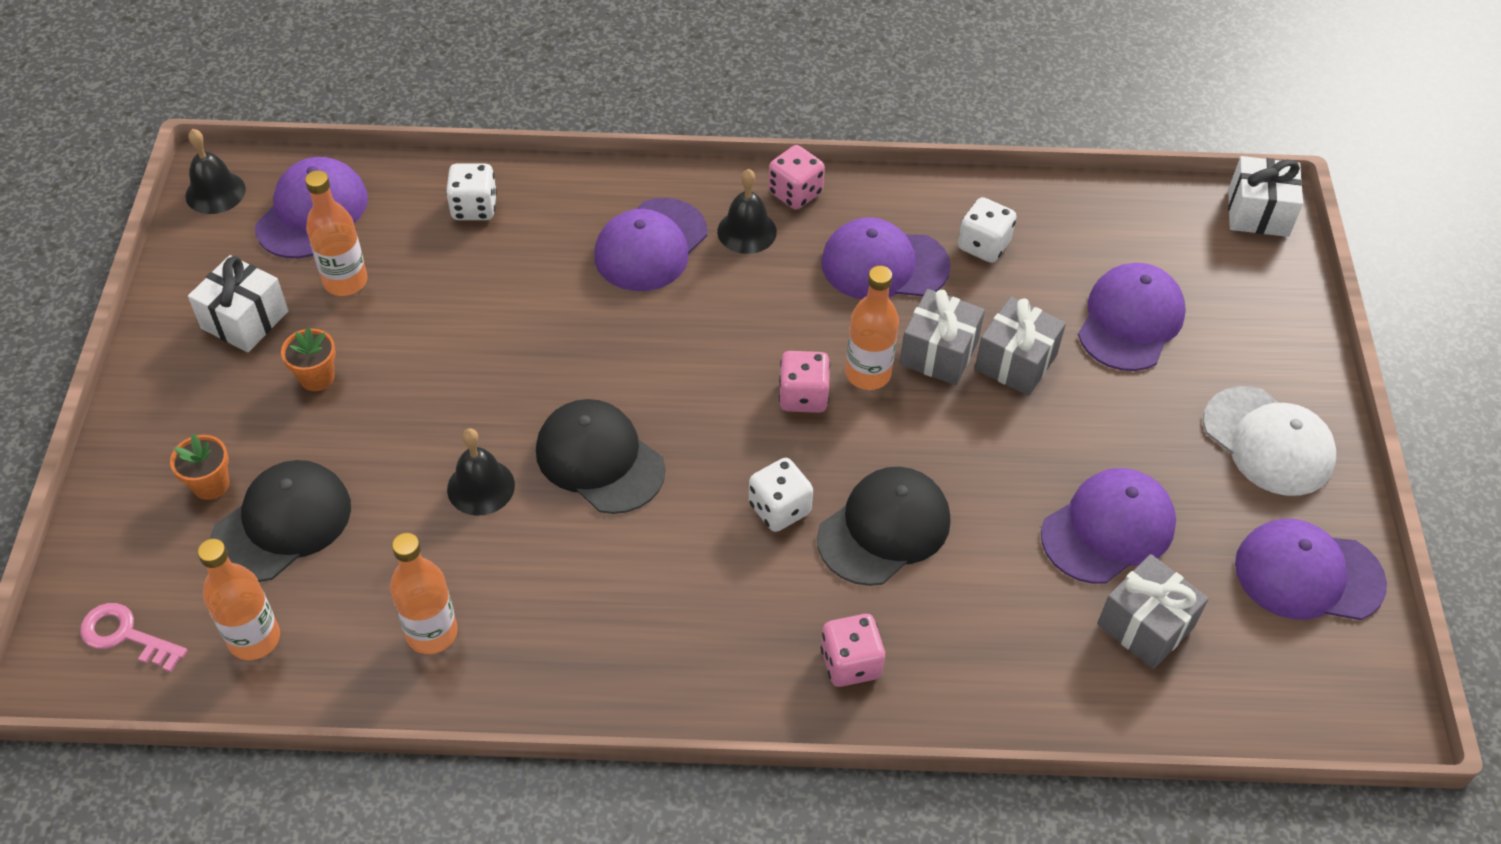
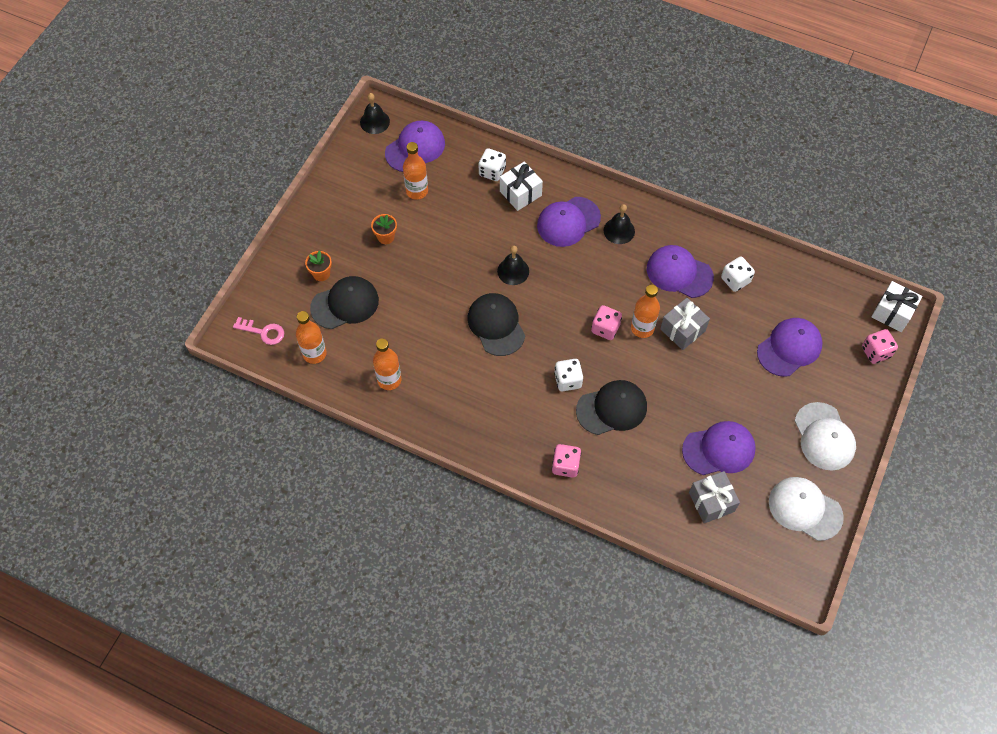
camera: 25 degrees right, 10 degrees up
pink key [80,603,188,672] -> pink key turned 150 degrees clockwise [233,317,284,345]
white gift [188,255,288,352] -> white gift moved to [500,161,543,211]
black bell [447,428,515,516] -> black bell moved to [497,246,529,285]
pink dice [768,145,825,210] -> pink dice moved to [862,329,898,364]
grey gift [975,297,1066,396] -> none
purple cap [1235,519,1387,620] -> white cap [769,477,844,541]

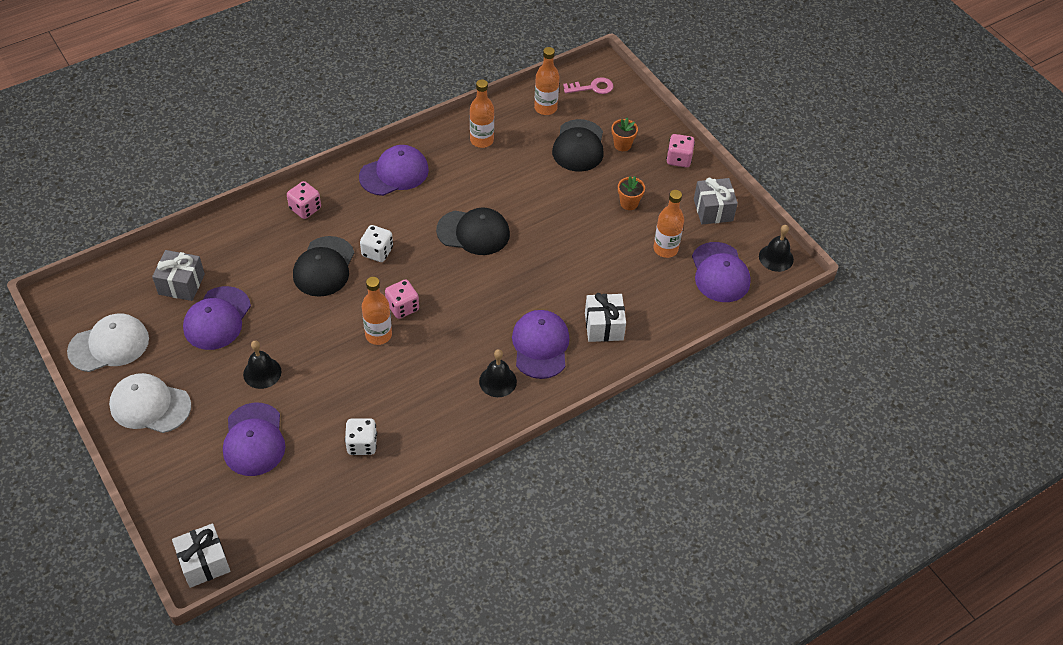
camera: 120 degrees right, 10 degrees down
pink key [233,317,284,345] -> pink key turned 150 degrees counterclockwise [563,77,614,94]
white dice [479,148,506,181] -> none
black bell [497,246,529,285] -> black bell moved to [243,341,282,389]
purple cap [647,245,714,298] -> purple cap moved to [359,145,429,196]
grey gift [660,298,710,350] -> grey gift moved to [694,178,738,224]
pink dice [862,329,898,364] -> pink dice moved to [666,134,695,167]

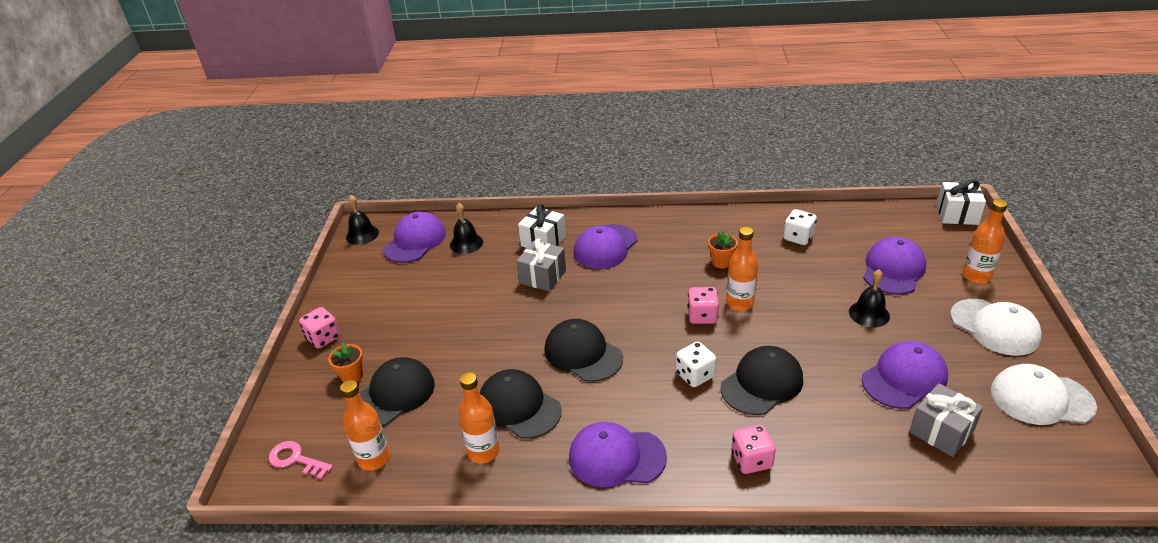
camera: 140 degrees left, 15 degrees down
black bell [479,349,517,397] -> black bell moved to [450,203,483,254]
orange flower pot [618,176,645,210] -> orange flower pot moved to [708,230,738,268]
orange bottle [654,190,684,258] -> orange bottle moved to [962,199,1008,284]
grey gift [694,178,738,224] -> grey gift moved to [516,238,566,292]
none -> black cap [479,369,562,439]

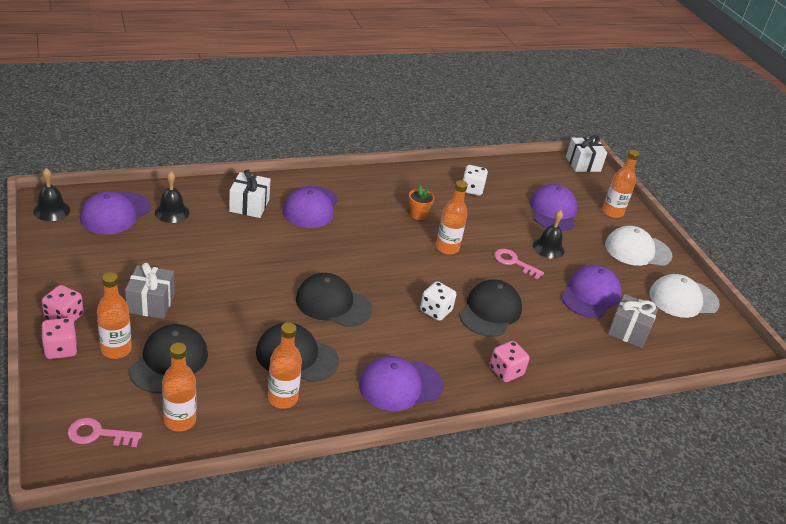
camera: 30 degrees left, 0 degrees up
orange flower pot [328,343,363,382] -> orange bottle [97,272,132,359]
purple cap [383,212,446,263] -> purple cap turned 150 degrees counterclockwise [80,191,151,234]
grey gift [516,238,566,292] -> grey gift moved to [125,263,175,319]
pink dice [687,287,719,324] -> pink dice moved to [41,318,78,359]
white cap [950,299,1042,356] -> white cap turned 150 degrees clockwise [605,226,673,266]
none -> pink key [494,249,544,279]

